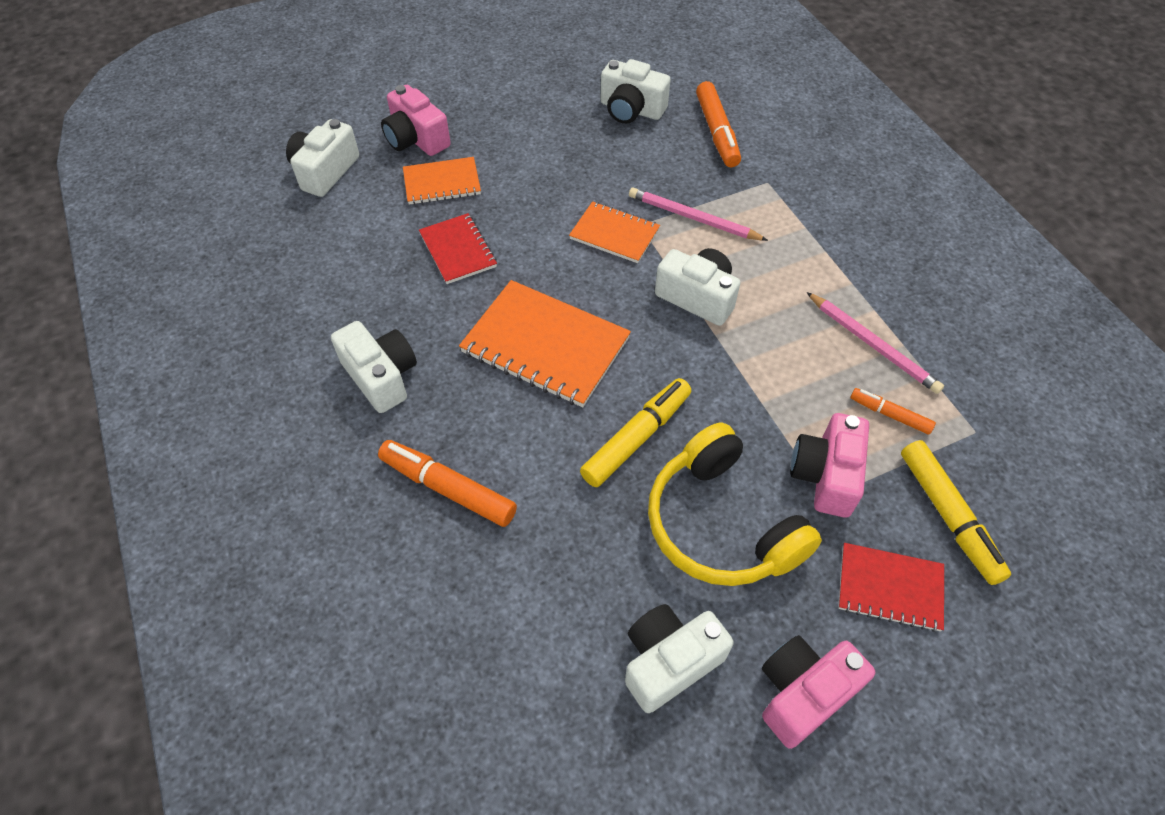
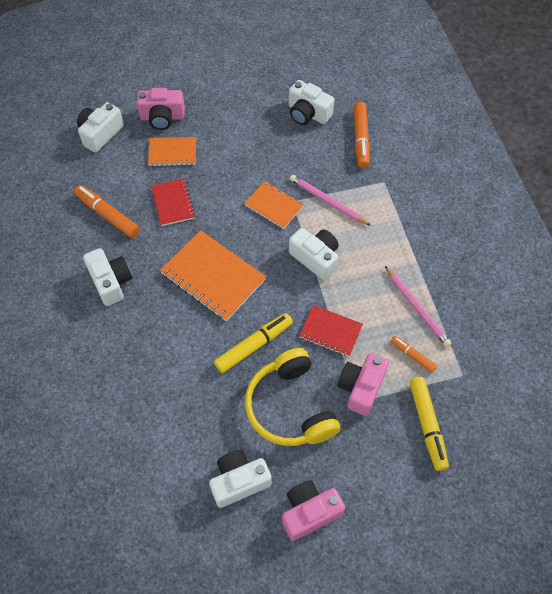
camera: 10 degrees right, 5 degrees up
orange marker [378,440,517,527] -> orange marker moved to [74,185,139,238]
pink camera [381,85,451,156] -> pink camera turned 60 degrees counterclockwise [137,88,185,130]
red notebook [838,543,944,632] -> red notebook moved to [299,305,363,357]

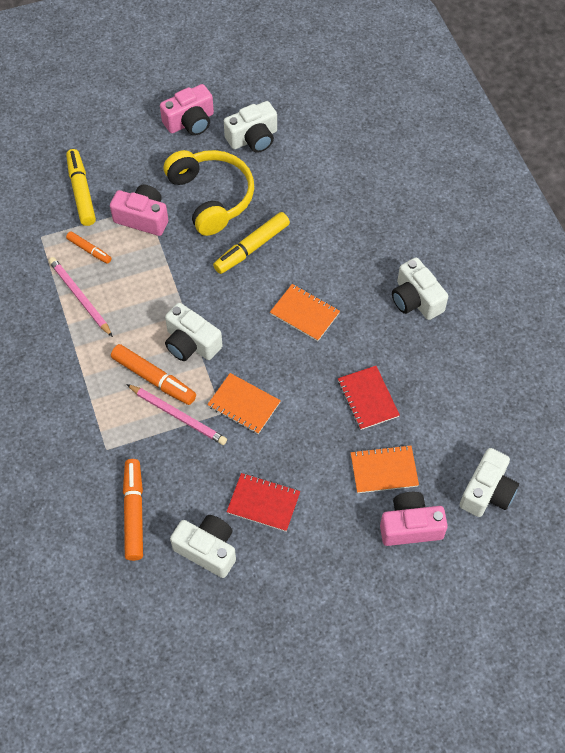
camera: 175 degrees right, 0 degrees up
orange marker [74,185,139,238] -> orange marker moved to [111,344,196,405]
orange notebook [160,230,266,321] -> orange notebook [270,284,340,341], size x0.59
red notebook [299,305,363,357] -> red notebook moved to [226,473,300,532]
pink camera [338,353,389,416] -> pink camera turned 90 degrees counterclockwise [110,185,168,236]

